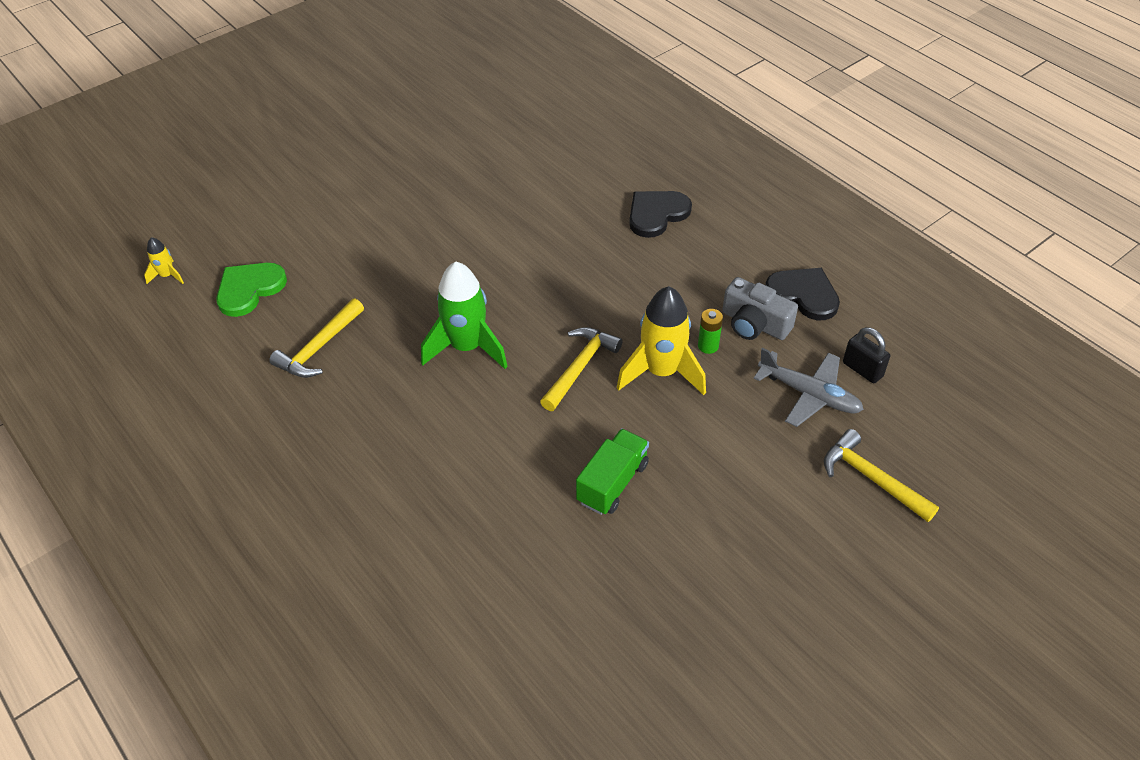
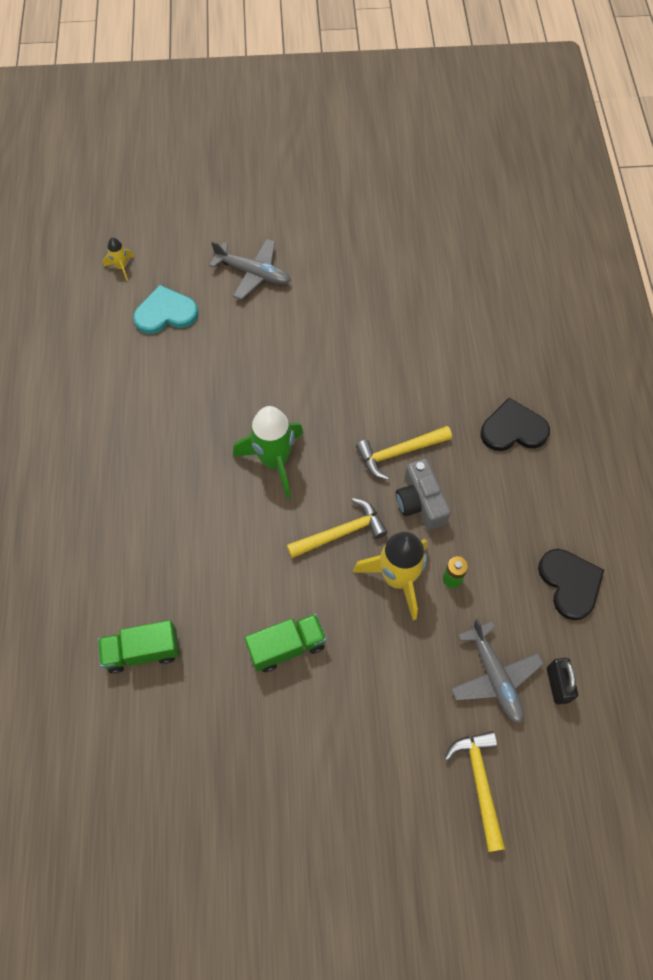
camera: 35 degrees right, 15 degrees up
green heart [216,263,287,317] -> turquoise heart [133,285,198,334]
yellow hammer [269,298,364,378] -> yellow hammer moved to [356,426,452,480]
grey camera [722,277,798,340] -> grey camera moved to [396,459,451,530]
none -> green truck [98,620,179,674]
none -> grey plane [209,239,291,300]

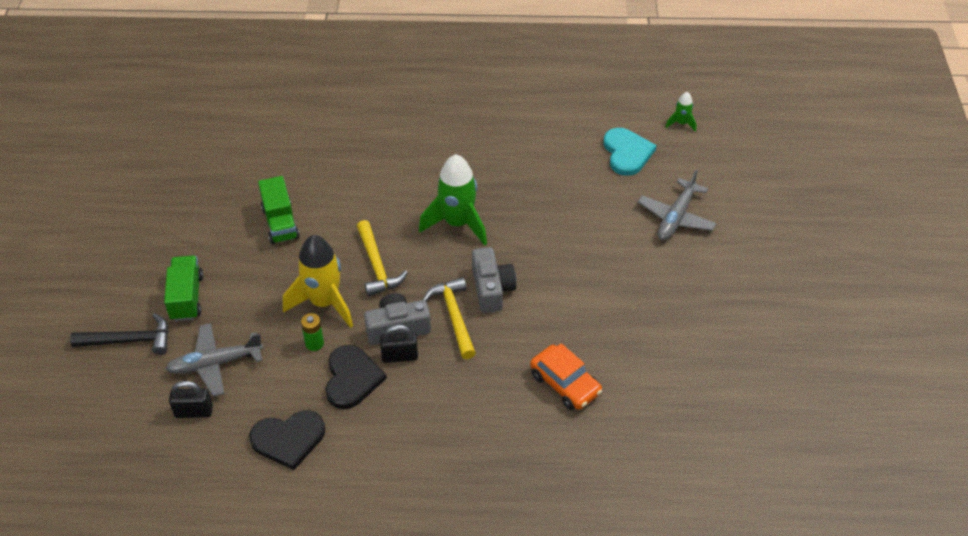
camera: 95 degrees right, 15 degrees down
green truck [98,620,179,674] -> green truck moved to [164,256,203,321]
yellow rocket [103,238,134,281] -> green rocket [666,92,696,132]
yellow hammer [444,731,505,852] -> black hammer [70,313,169,355]
black heart [480,398,550,451] -> black heart moved to [325,345,387,409]
none -> black padlock [380,325,418,363]
none -> grey camera [472,247,516,313]
none -> orange car [530,343,602,410]

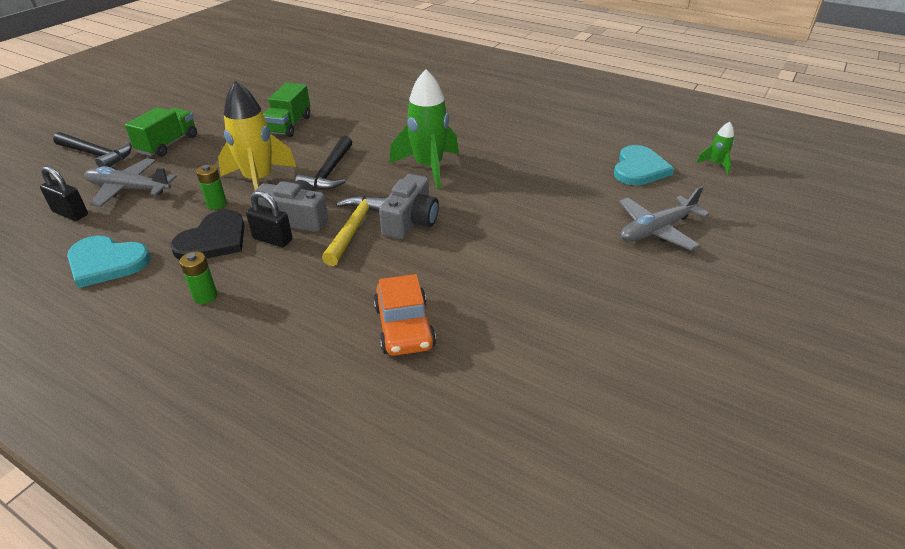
camera: 30 degrees right, 10 degrees down
black heart [249,410,325,470] -> turquoise heart [67,236,151,288]
yellow hammer [357,220,408,296] -> black hammer [295,136,352,190]
none -> green battery [180,251,217,304]

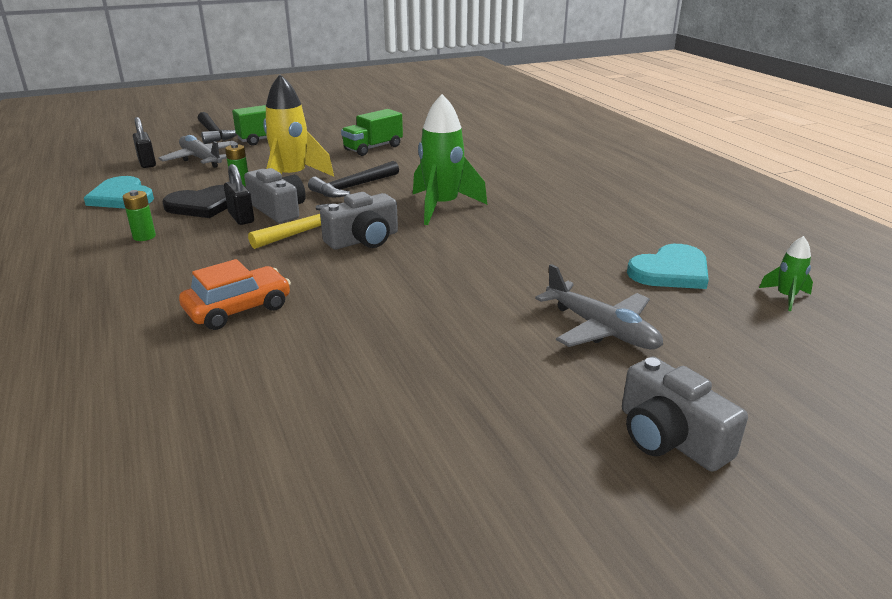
camera: 35 degrees right, 10 degrees down
orange car [374,274,436,356] -> orange car turned 150 degrees counterclockwise [179,259,291,330]
grey plane [619,186,710,251] -> grey plane turned 135 degrees counterclockwise [535,264,663,349]
none -> grey camera [622,357,748,472]

